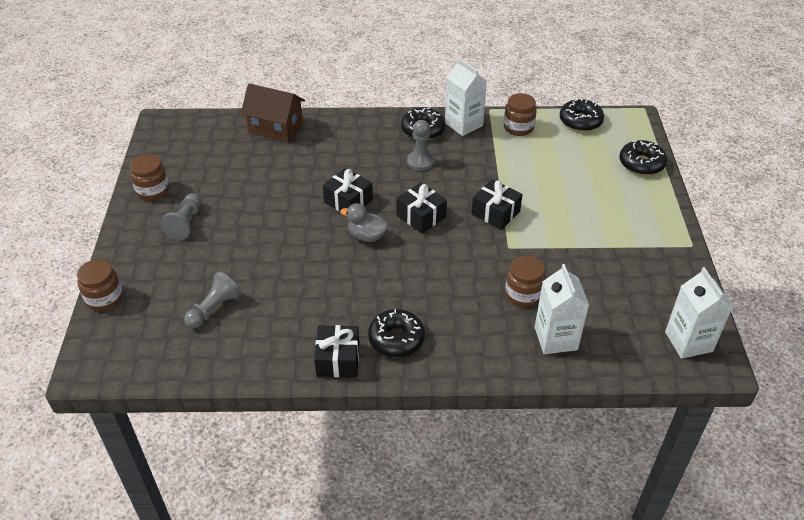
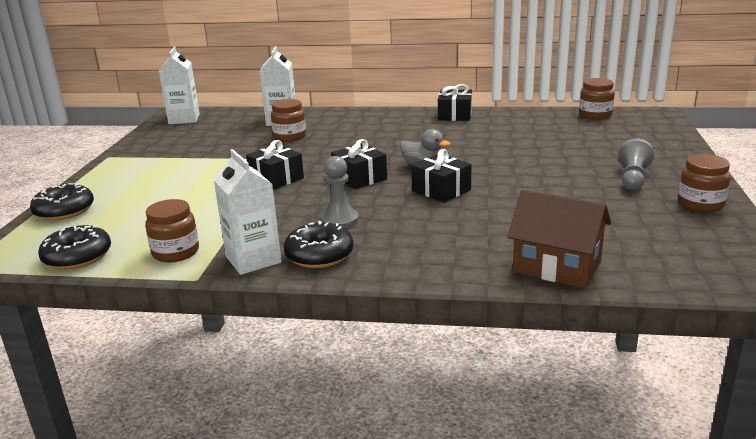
camera: 170 degrees left, 20 degrees down
brown jar [77,259,123,311] -> brown jar moved to [579,78,615,120]
grey pawn [184,272,241,329] -> none
black donut [368,309,425,357] -> none

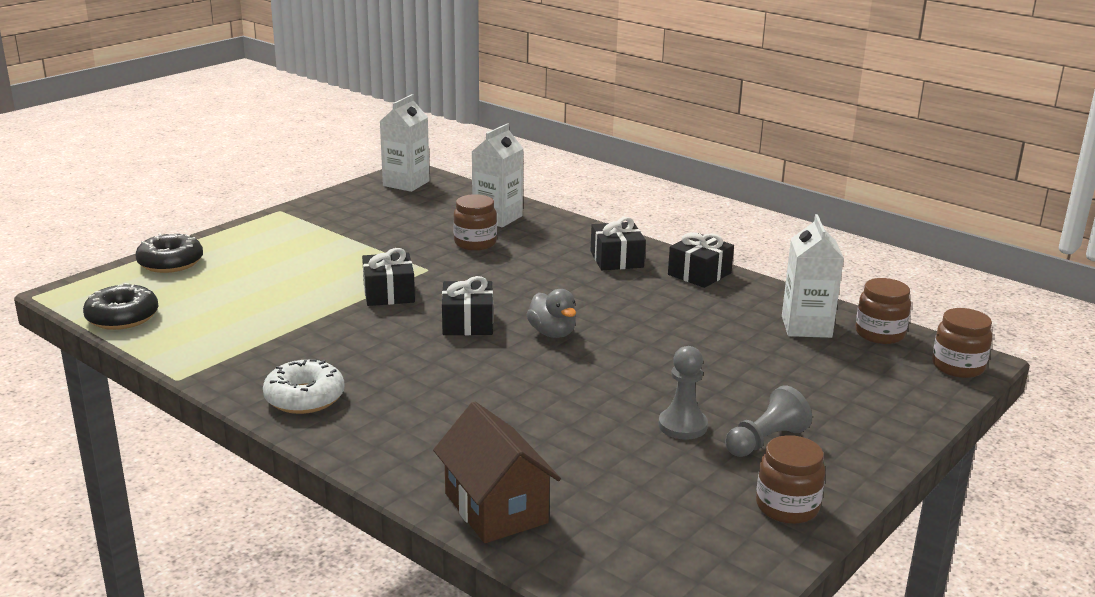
camera: 30 degrees right, 0 degrees up
brown jar [145,199,199,263] -> brown jar moved to [932,308,992,378]
white carton [214,149,282,275] -> white carton moved to [782,214,844,338]
black donut [284,221,354,268] -> white donut [263,359,345,414]
grey pawn [321,156,359,229] -> grey pawn moved to [658,346,708,440]
black gift [411,149,472,203] -> black gift moved to [591,217,646,270]

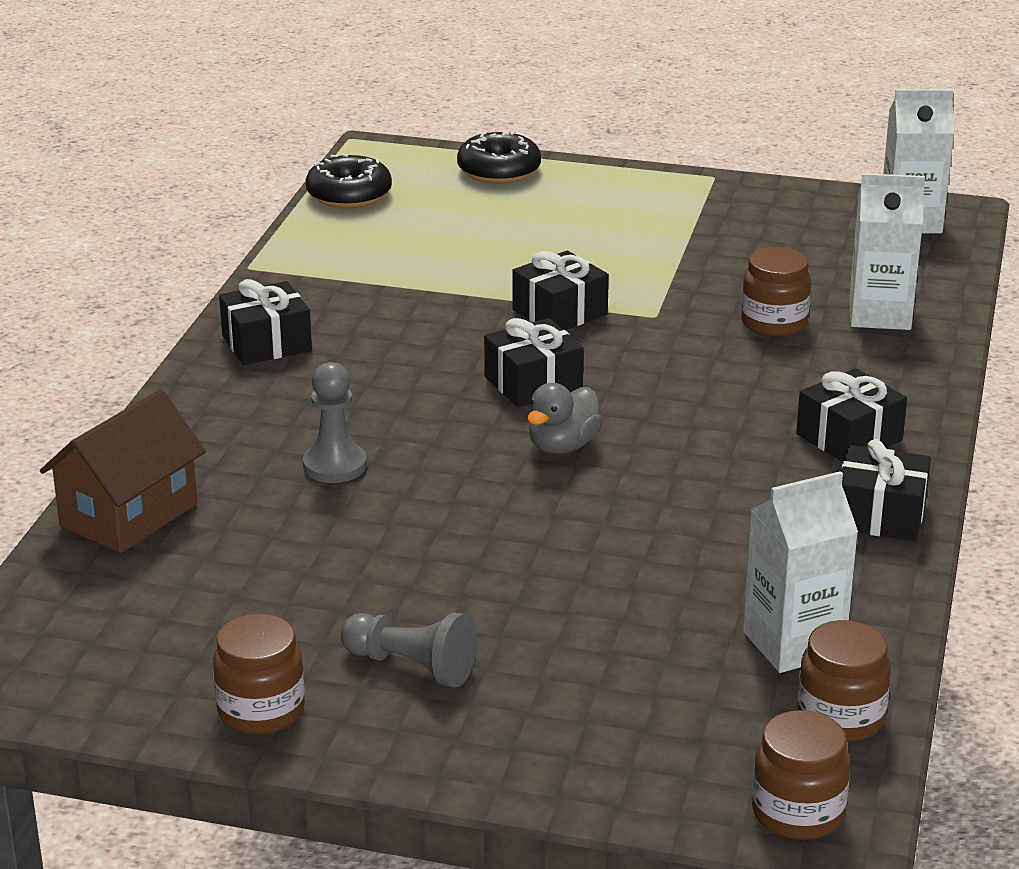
camera: 65 degrees right, 5 degrees up
white donut [263,359,345,414] -> black gift [219,279,312,365]
grey pawn [658,346,708,440] -> grey pawn moved to [303,362,367,483]

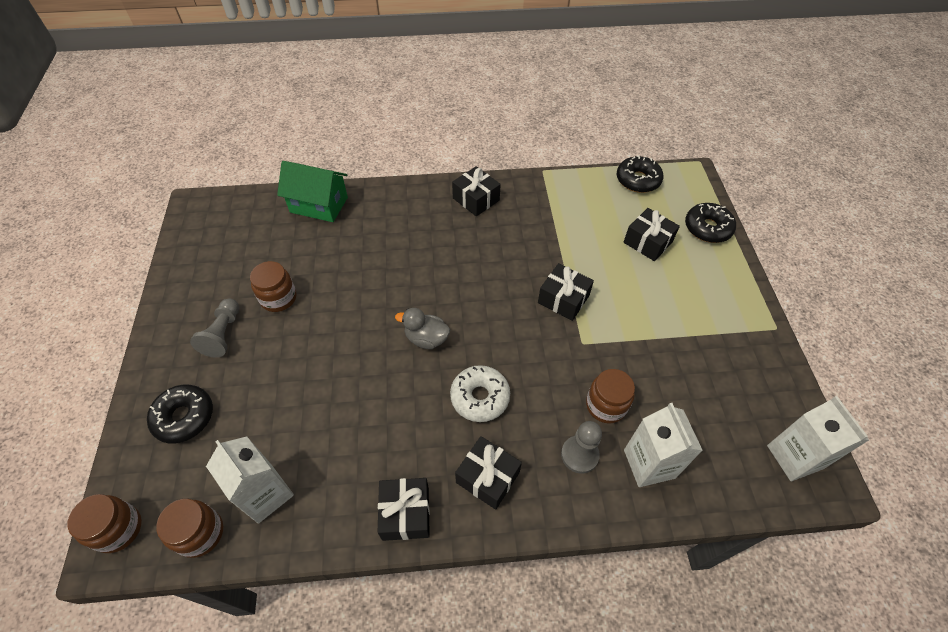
camera: 70 degrees right, 25 degrees up
brown house [40,389,206,553] -> green house [277,161,348,222]
brown jar [213,613,305,735] -> brown jar moved to [250,261,297,312]
grey pawn [303,362,367,483] -> grey pawn moved to [561,421,602,474]
black gift [484,318,584,407] -> black gift moved to [624,208,680,261]
none -> black donut [147,385,213,443]
none -> white donut [450,365,510,422]

